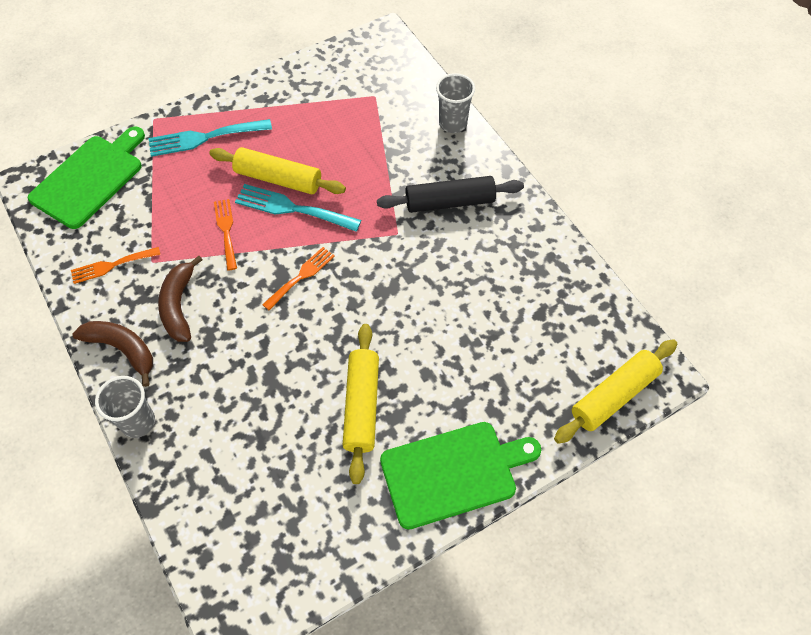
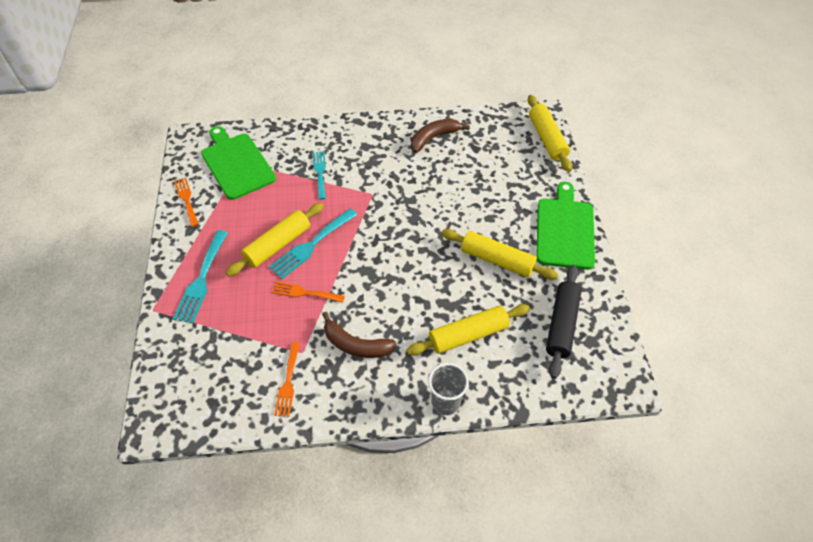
camera: 65 degrees left, 5 degrees down
green cutting board [28,127,145,229] -> green cutting board moved to [201,126,276,200]
brown banana [72,321,153,387] -> brown banana moved to [411,119,470,153]
orange fork [262,247,335,311] -> orange fork moved to [174,178,199,227]
black rolling pin [377,176,524,213] -> black rolling pin moved to [546,265,582,379]
grey cup [436,73,475,133] -> none
none -> turquoise fork [313,151,326,200]
none -> yellow rolling pin [406,304,530,355]

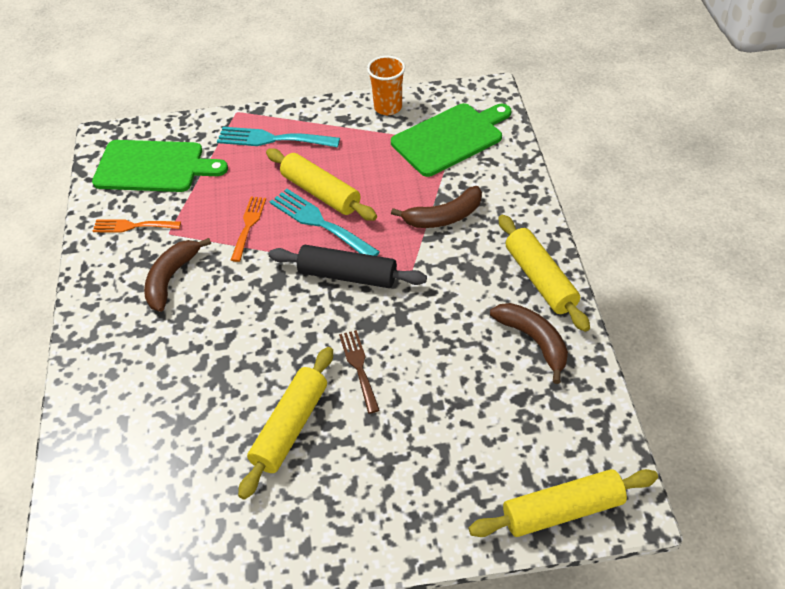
camera: 90 degrees right, 5 degrees down
orange fork [174,178,199,227] -> orange cup [367,56,405,115]
turquoise fork [313,151,326,200] -> brown banana [391,186,482,228]
yellow rolling pin [406,304,530,355] -> yellow rolling pin moved to [498,214,590,332]
grey cup [428,363,469,415] -> none
green cutting board [536,182,595,270] -> green cutting board moved to [92,140,228,192]
black rolling pin [546,265,582,379] -> black rolling pin moved to [269,245,427,288]
none -> brown fork [339,330,379,414]

